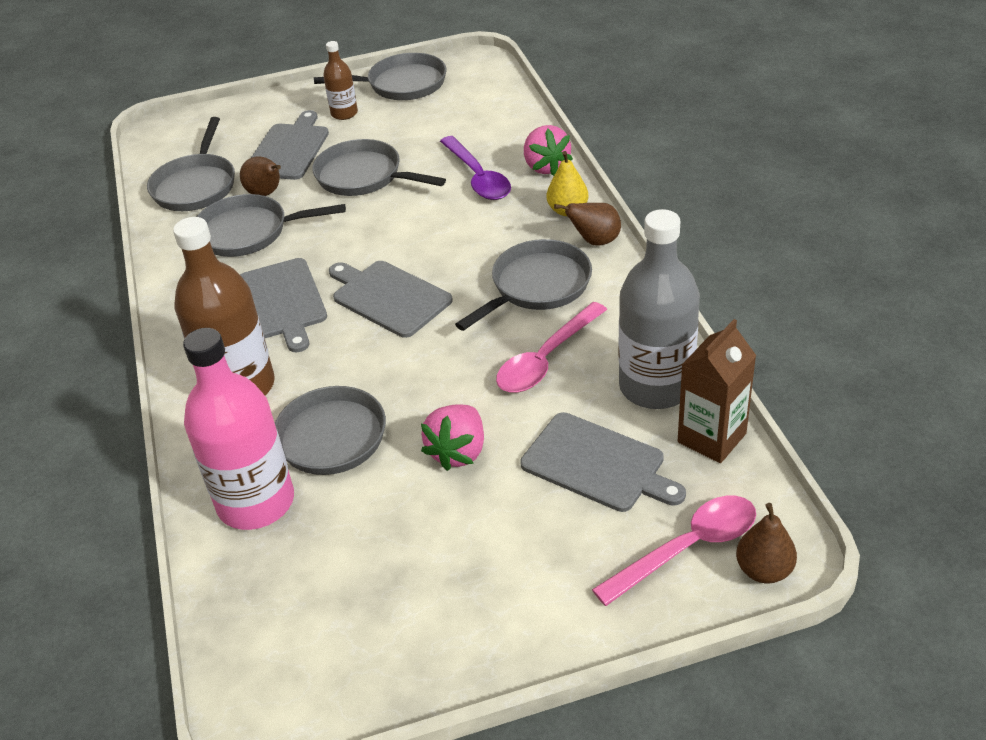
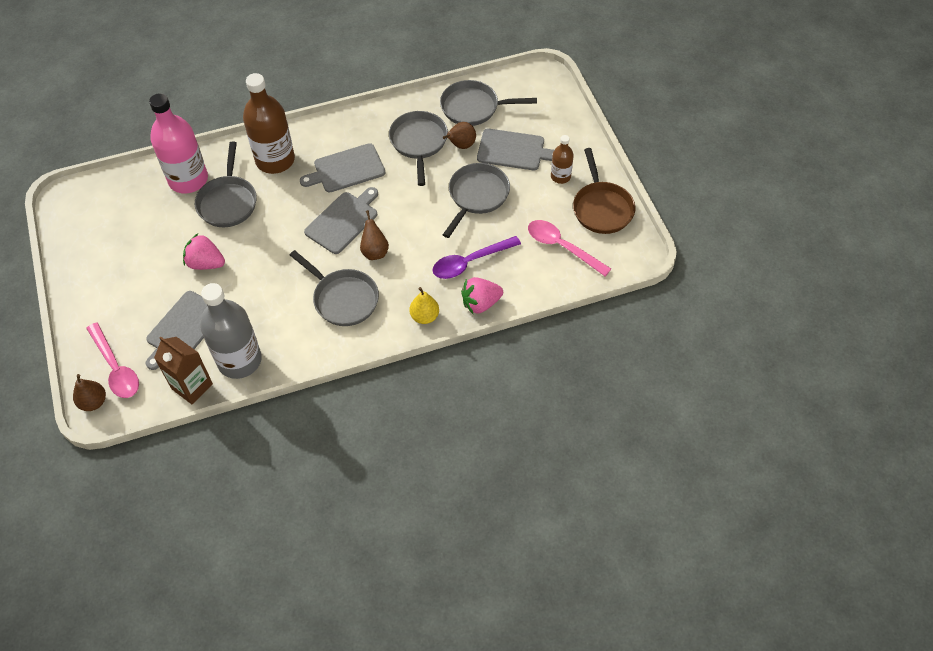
camera: 85 degrees right, 15 degrees up
grey pan [314,53,447,100] -> brown pan [573,148,635,234]
pink spoon [496,302,607,393] -> pink spoon moved to [528,220,611,276]
brown pear [554,203,621,246] -> brown pear moved to [360,210,389,260]

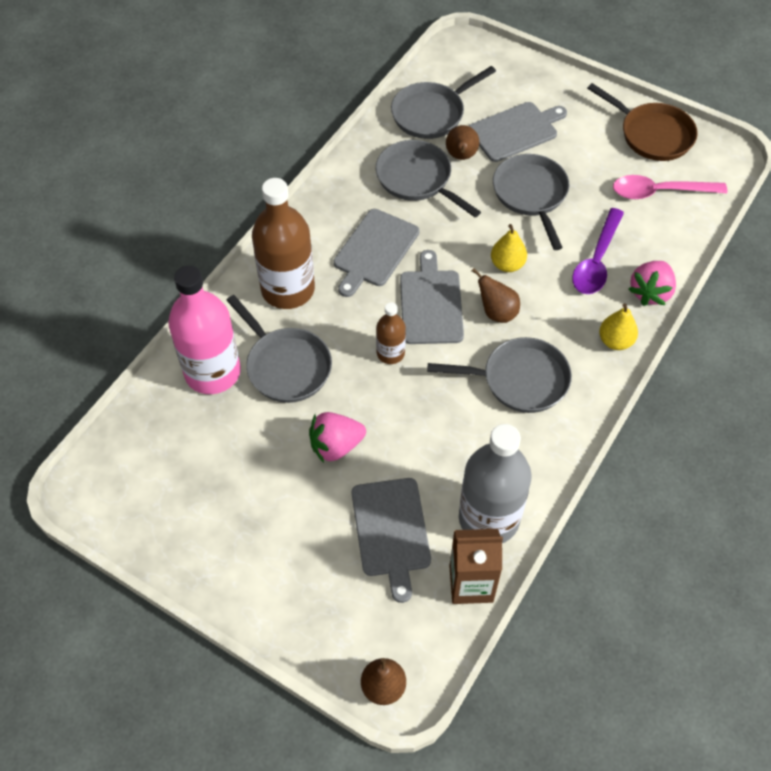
camera: 40 degrees left, 0 degrees up
pink spoon [86,322,139,398] -> none
brown bottle [551,135,574,184] -> brown bottle moved to [376,302,406,364]
none -> yellow pear [491,224,527,272]

